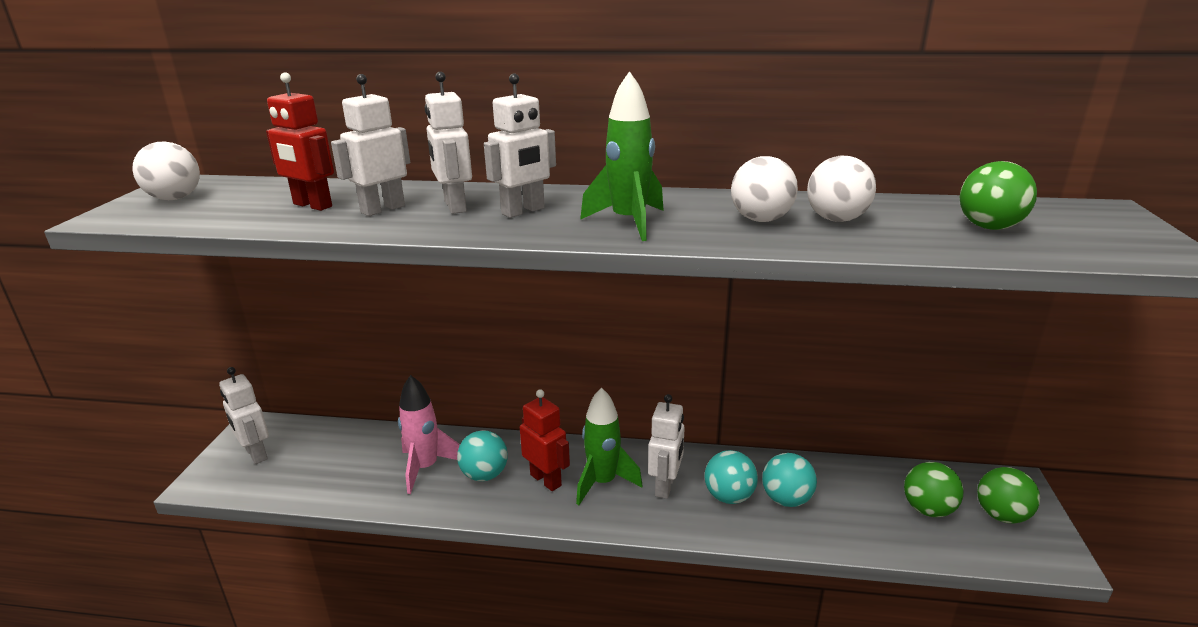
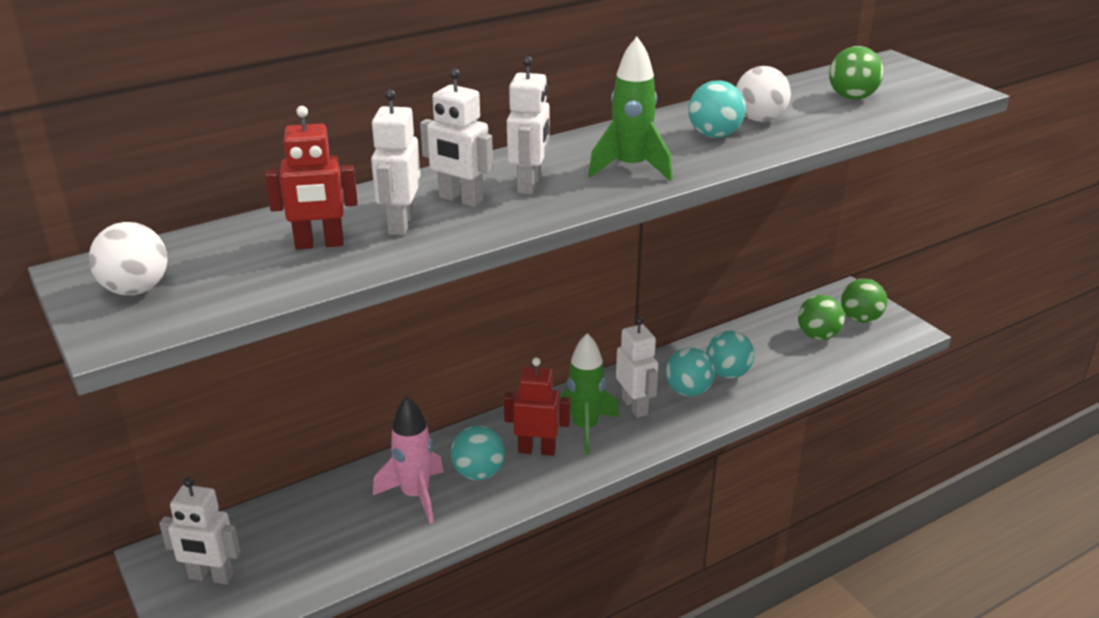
camera: 40 degrees left, 5 degrees up
white ball [731,156,798,222] -> turquoise ball [688,81,745,138]

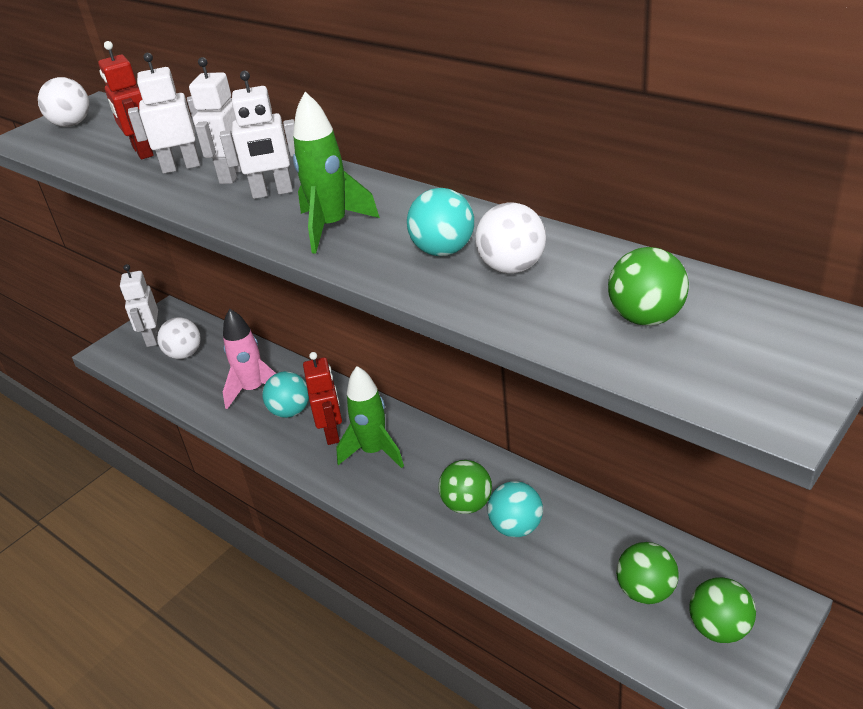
camera: 75 degrees right, 5 degrees up
white robot [616,317,659,418] -> none
turquoise ball [666,348,715,396] -> green ball [438,460,492,514]
none -> white ball [157,317,201,359]

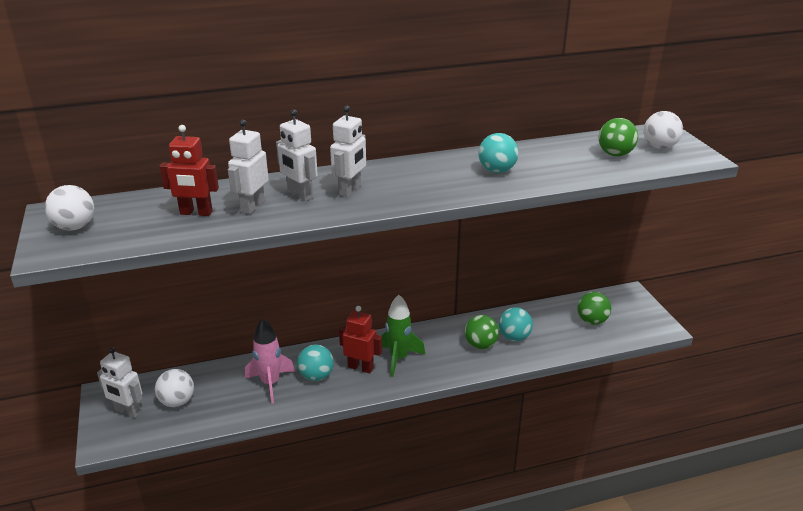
camera: 60 degrees left, 5 degrees down
green rocket [293,92,380,254] -> none
white ball [475,202,546,274] -> white ball moved to [644,111,683,149]
green ball [689,577,756,643] -> none

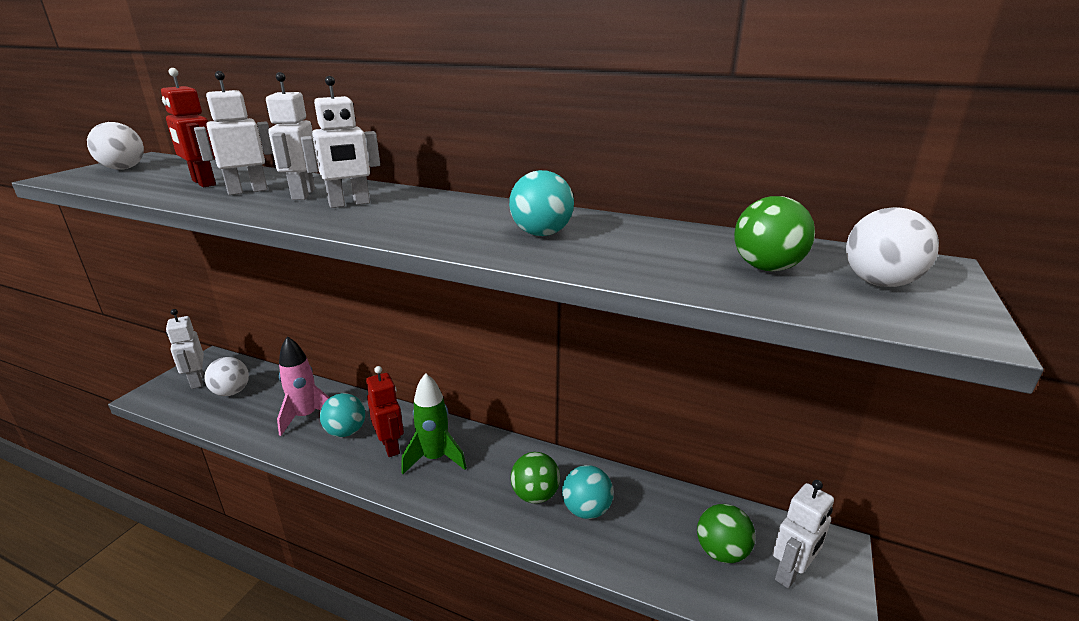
camera: 40 degrees right, 5 degrees down
none -> white robot [773,480,834,589]

